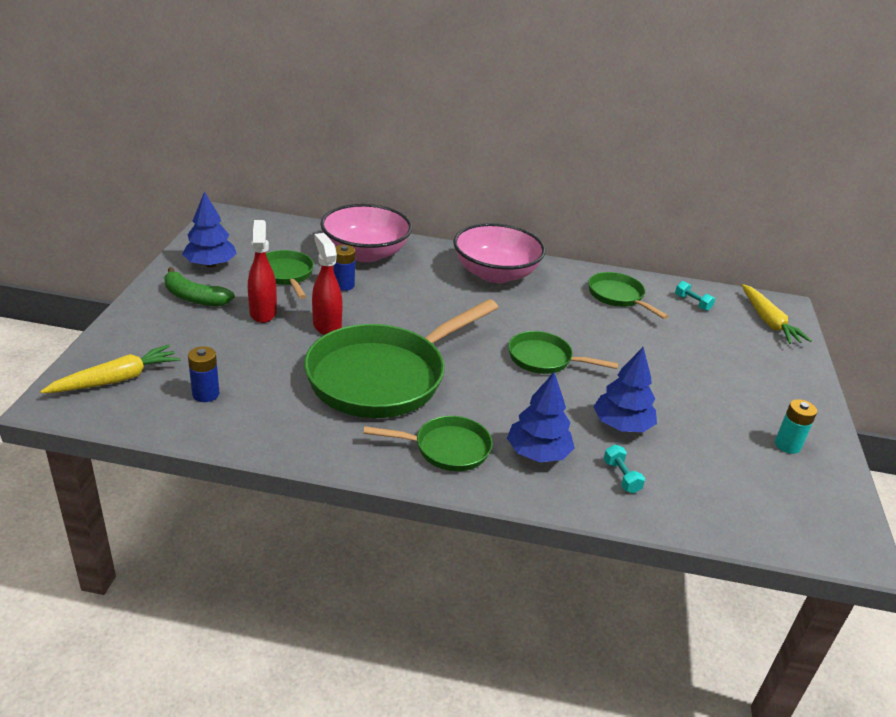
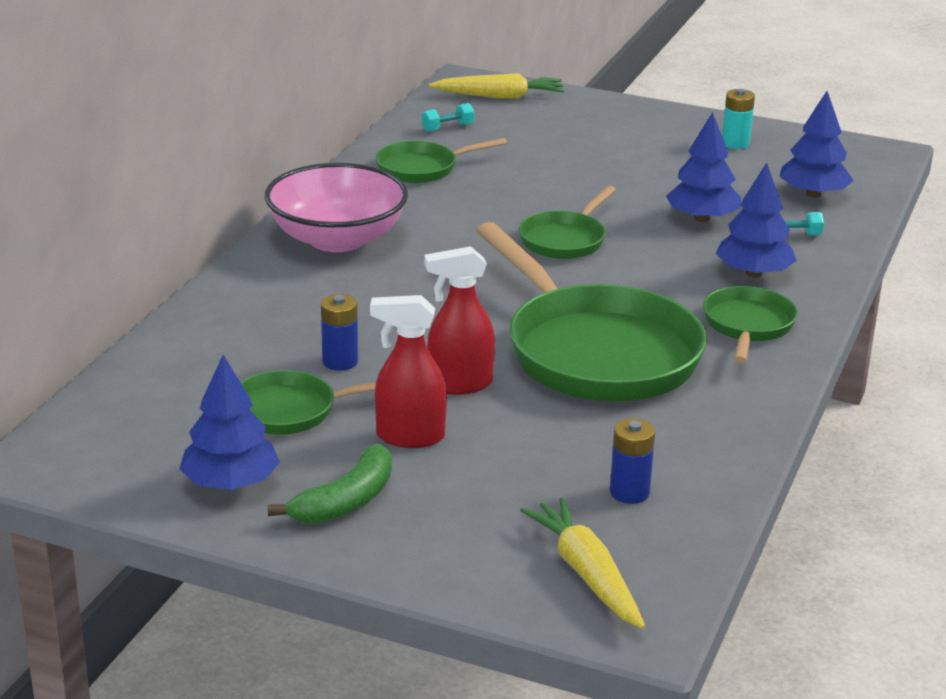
camera: 75 degrees left, 5 degrees down
pink bowl [320,204,412,262] -> none
none -> blue tree [779,91,854,198]

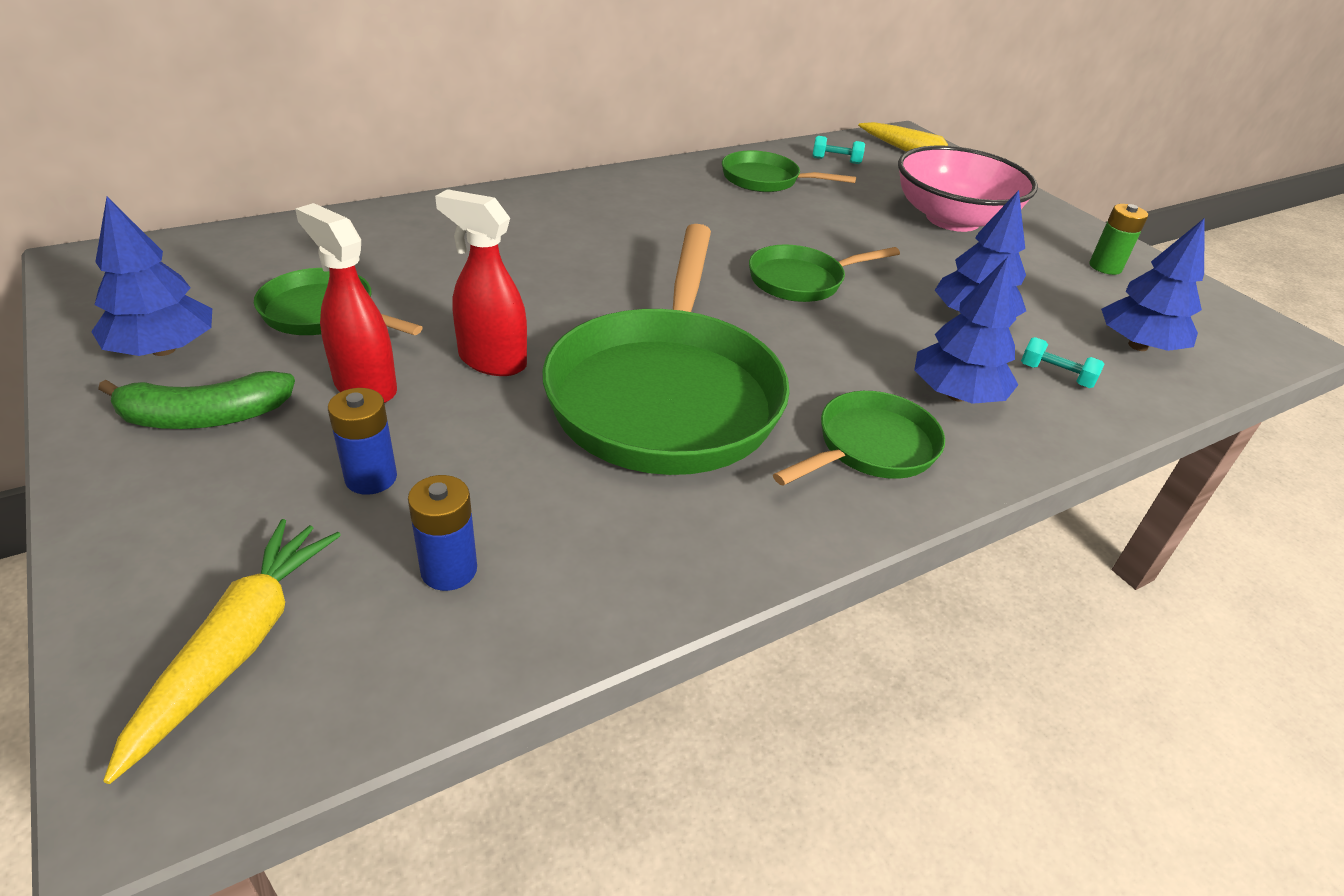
camera: 35 degrees right, 10 degrees up
pink bowl [265,163,408,252] -> pink bowl moved to [898,146,1038,232]
blue battery [321,294,358,371] -> blue battery moved to [328,388,397,495]
turquoise battery [722,89,755,149] -> green battery [1090,204,1148,275]

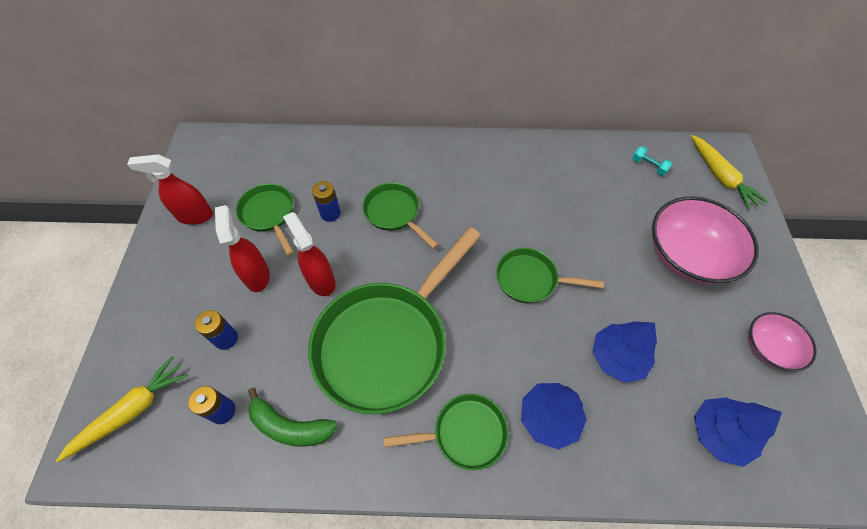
camera: 35 degrees right, 20 degrees up
blue tree [91,197,212,356] -> red spray bottle [127,154,213,225]
green banana [98,371,295,429] -> green banana moved to [248,388,338,447]
green pan [722,150,856,192] -> green pan moved to [363,183,439,249]
turquoise dumbbell [1021,337,1105,388] -> none
green battery [1090,204,1148,275] -> pink bowl [749,312,817,372]
none -> blue battery [312,181,341,222]

